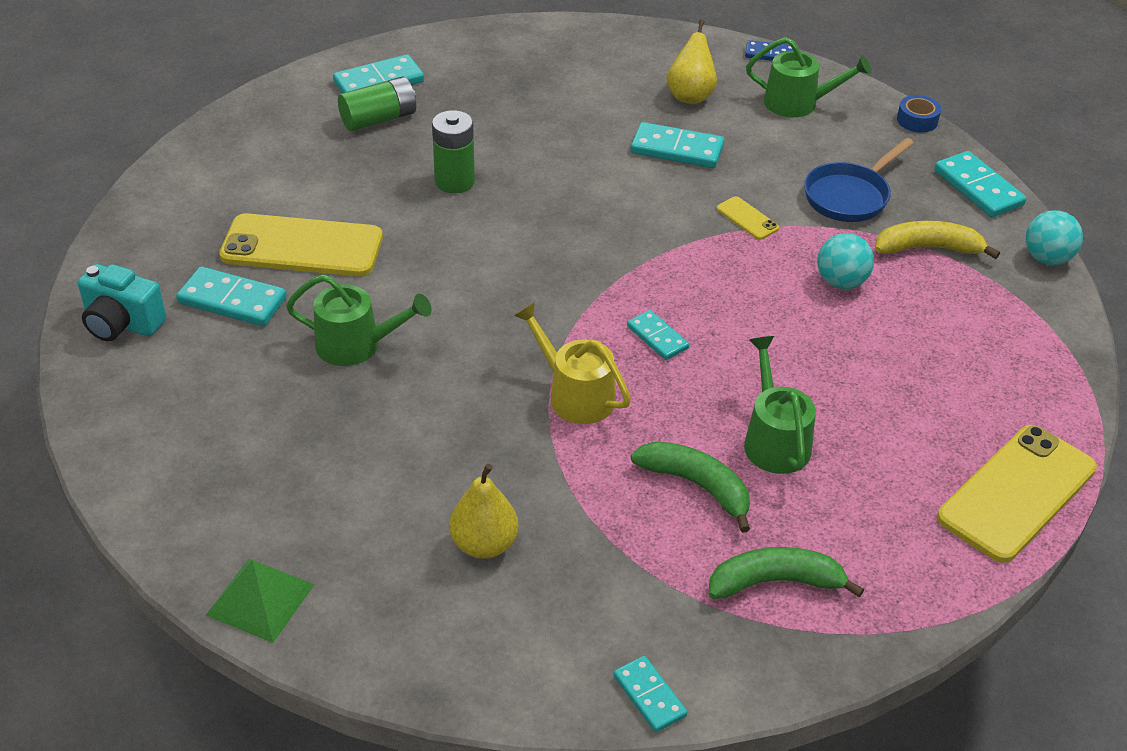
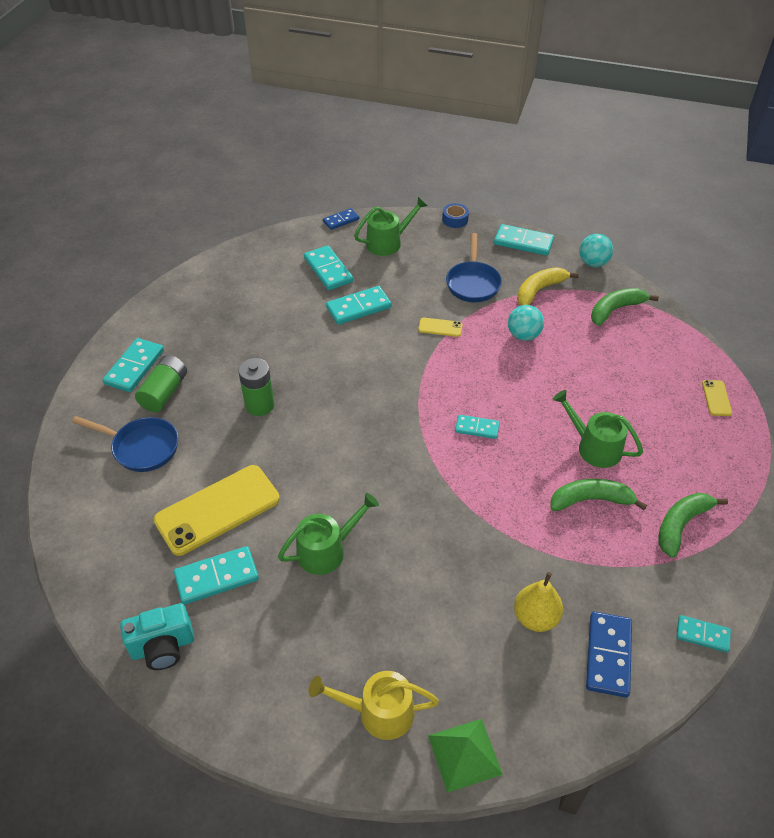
camera: 40 degrees left, 5 degrees up
yellow watering can [513,303,631,424] -> yellow watering can moved to [309,671,439,740]
yellow pear [667,19,717,104] -> turquoise domino [304,245,353,290]
yellow phone [937,425,1097,563] -> yellow phone [702,380,732,416], size x0.43
none -> blue pan [72,416,178,472]
none -> blue domino [586,612,632,698]
none -> green banana [591,288,659,326]

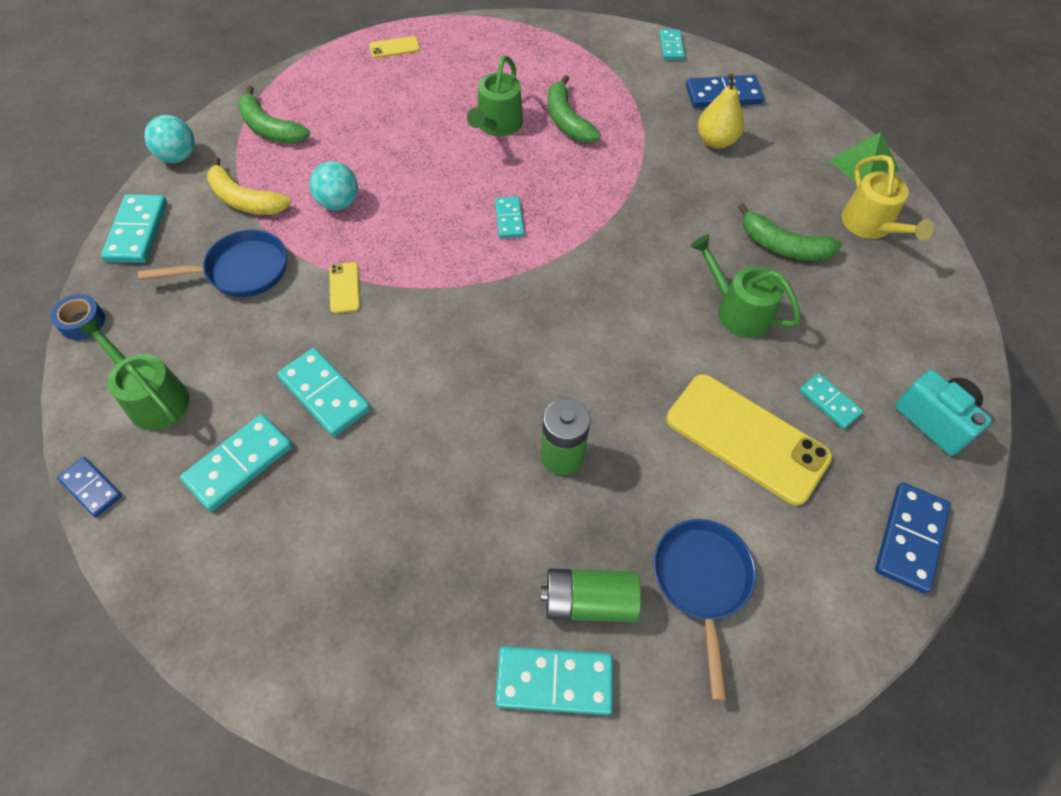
camera: 110 degrees left, 10 degrees up
turquoise domino [174,546,259,605] -> turquoise domino [799,373,863,429], size x0.62
green banana [658,493,728,558] -> green banana moved to [738,203,842,261]
none -> blue domino [875,483,951,594]

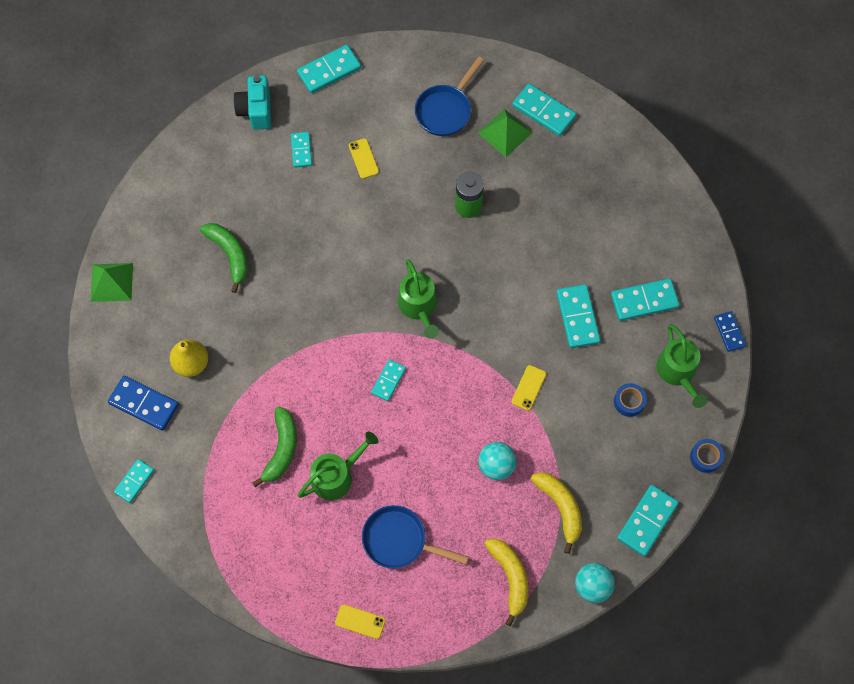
camera: 145 degrees left, 10 degrees up
blue pan [138,229,287,297] -> blue pan moved to [362,505,469,568]
green banana [238,86,310,144] -> yellow banana [485,538,528,626]
green battery [541,568,641,622] -> green pyramid [478,109,532,157]
yellow phone [666,374,832,506] -> yellow phone [349,138,379,179], size x0.43
green watering can [690,235,801,338] -> green watering can moved to [398,259,439,339]
yellow watering can [841,155,934,241] -> none
blue domino [875,483,951,594] -> turquoise domino [297,45,361,93]
none -> blue tape [614,383,647,417]

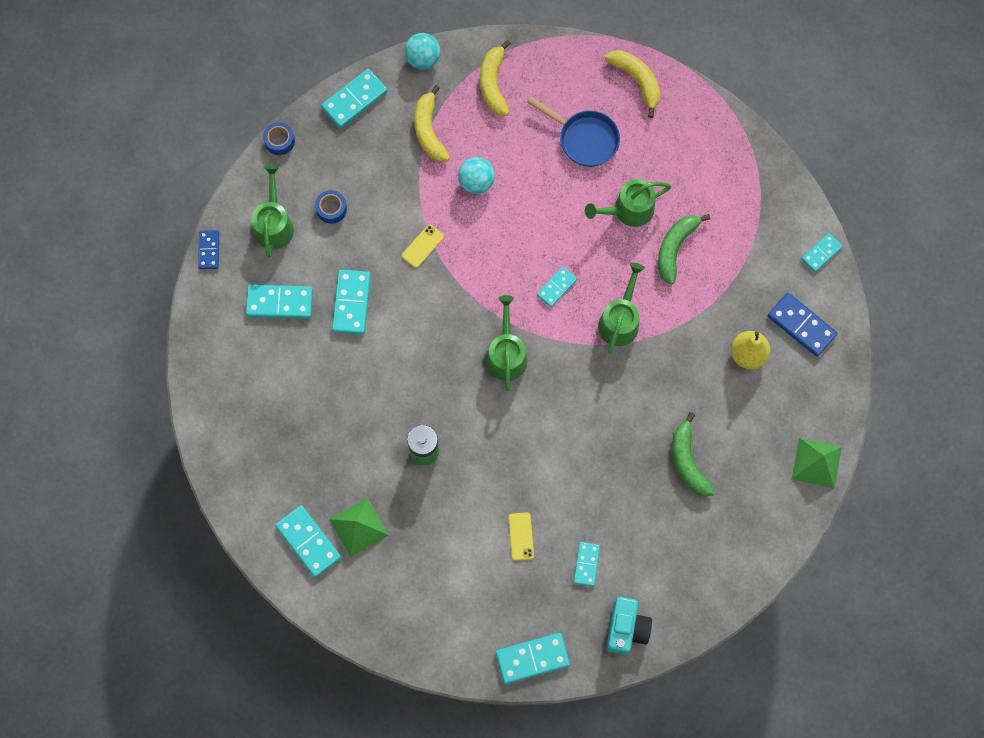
camera: 165 degrees left, 5 degrees up
yellow phone [335,604,386,639] -> yellow banana [605,50,661,118]
blue pan [415,56,484,136] -> none
none -> green watering can [598,263,645,354]

